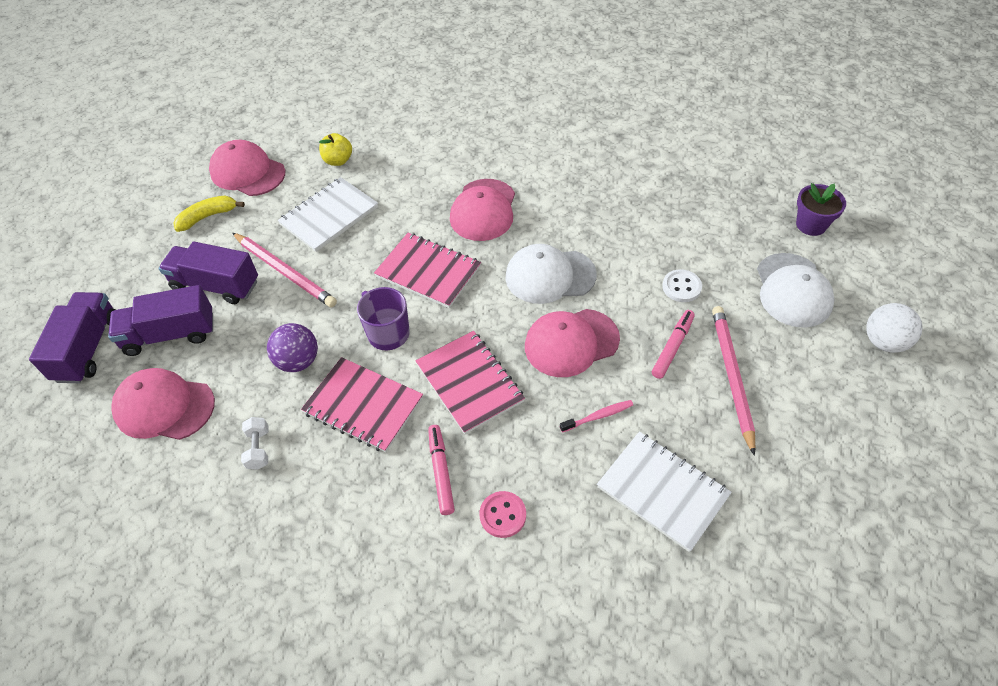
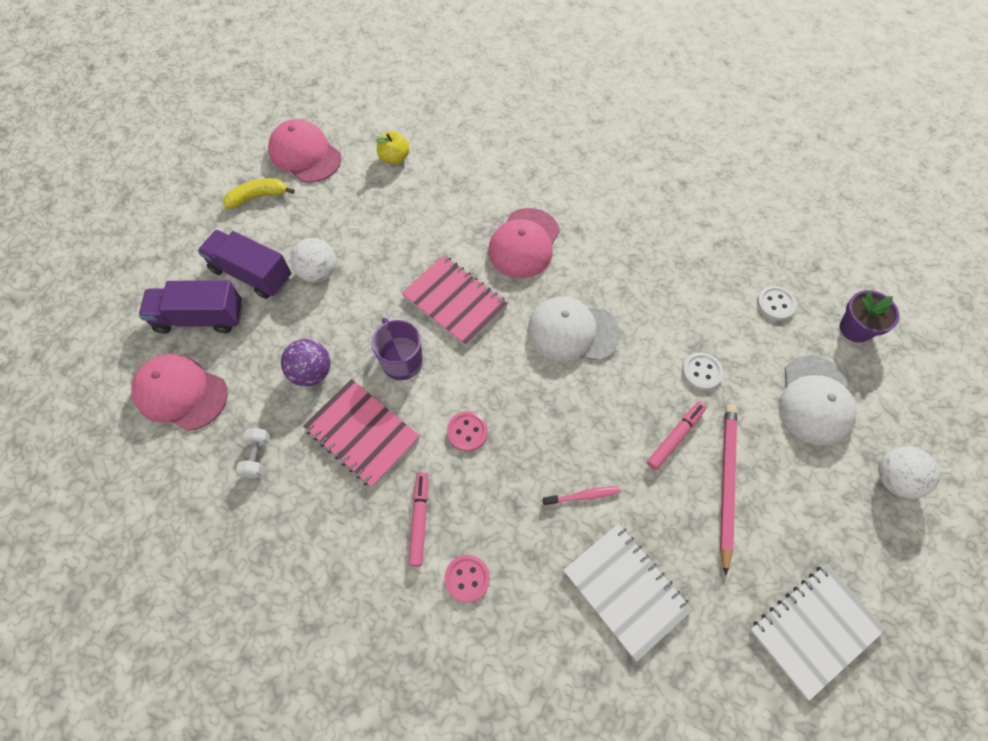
camera: 10 degrees right, 10 degrees up
purple truck [29,292,116,383] -> none
pink pencil [232,233,337,307] -> white ball [290,238,336,283]
white notebook [277,177,378,252] -> white notebook moved to [750,564,886,701]
pink notebook [415,331,525,434] -> pink button [447,411,488,452]
pink cap [525,309,620,377] -> none
none -> white button [757,286,797,321]

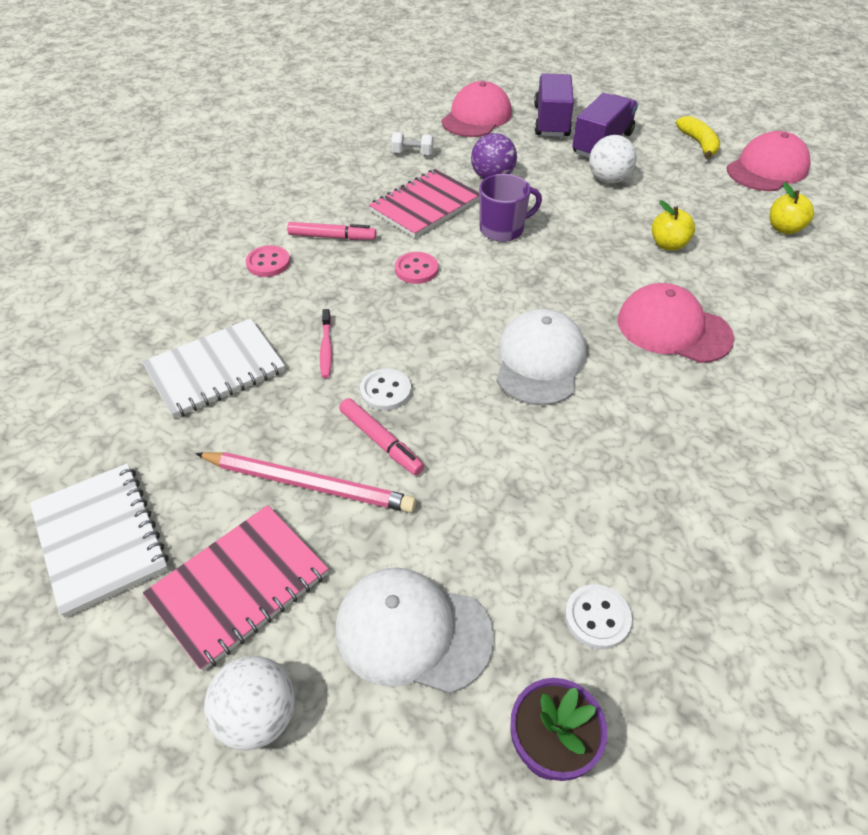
camera: 95 degrees right, 15 degrees down
pink notebook [402,255,508,346] -> pink notebook moved to [143,505,328,671]
white button [682,353,723,390] -> white button moved to [360,368,411,411]
none -> yellow apple [652,201,695,251]

